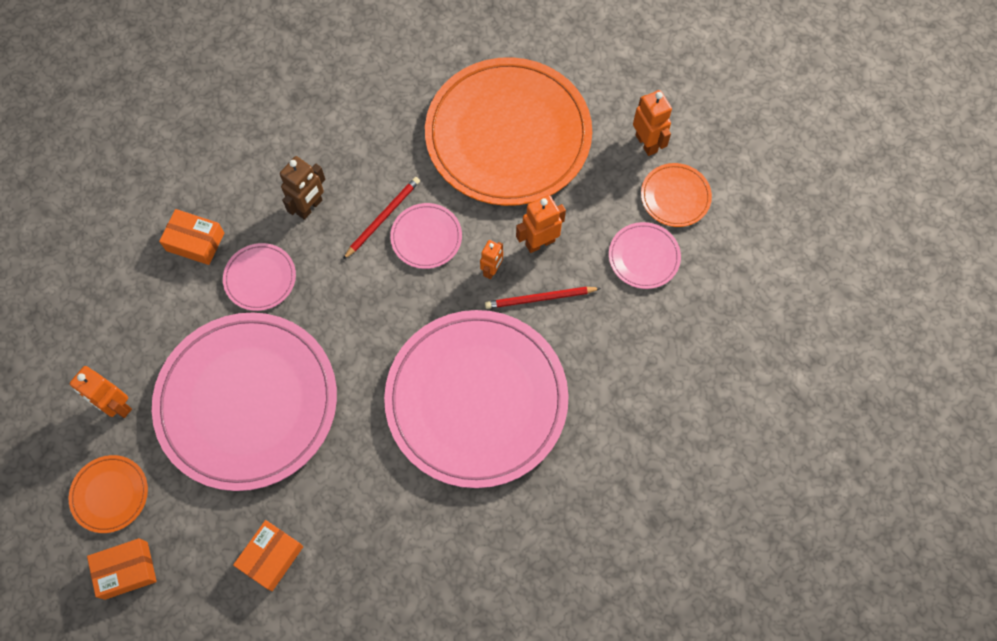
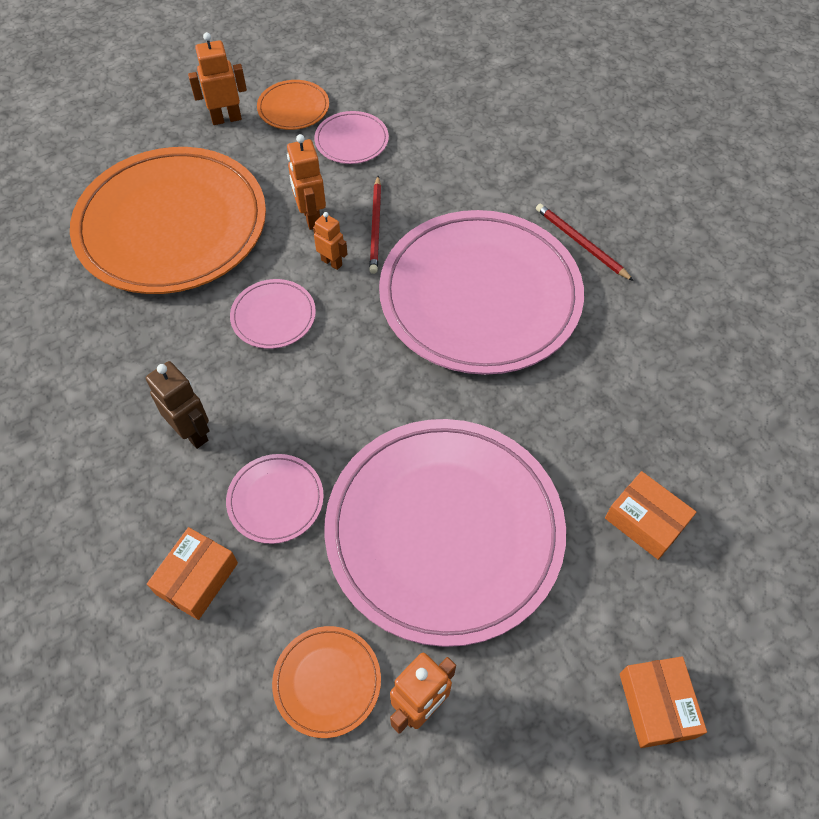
camera: 80 degrees left, 10 degrees down
orange plate [69,455,148,533] -> orange plate moved to [272,626,381,738]
red pencil [343,177,420,260] -> red pencil moved to [536,204,634,281]

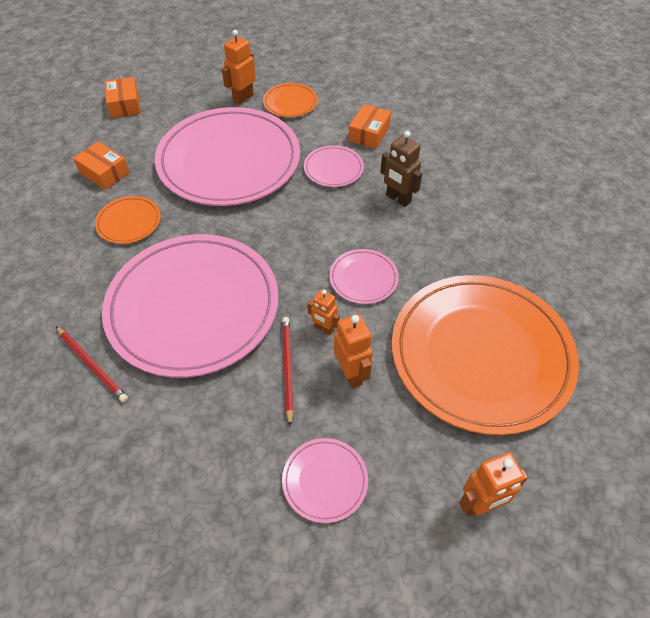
camera: 175 degrees right, 5 degrees down
orange plate [257,80,329,130] -> orange plate moved to [95,196,161,244]

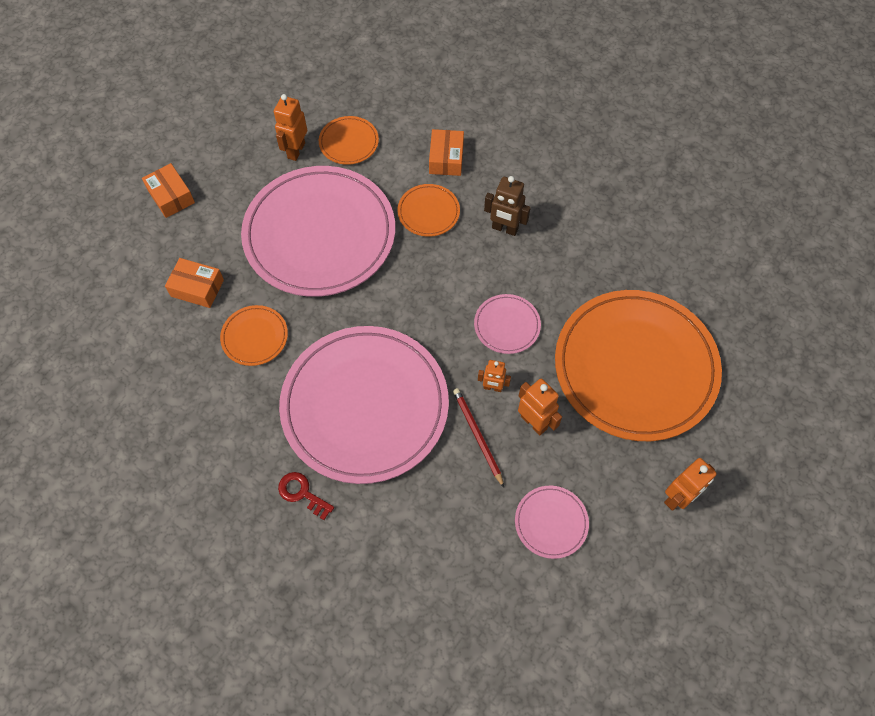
camera: 20 degrees left, 10 degrees up
red pencil [56,326,128,403] -> red key [278,472,334,520]
pink plate [304,145,364,187] -> orange plate [397,184,460,237]

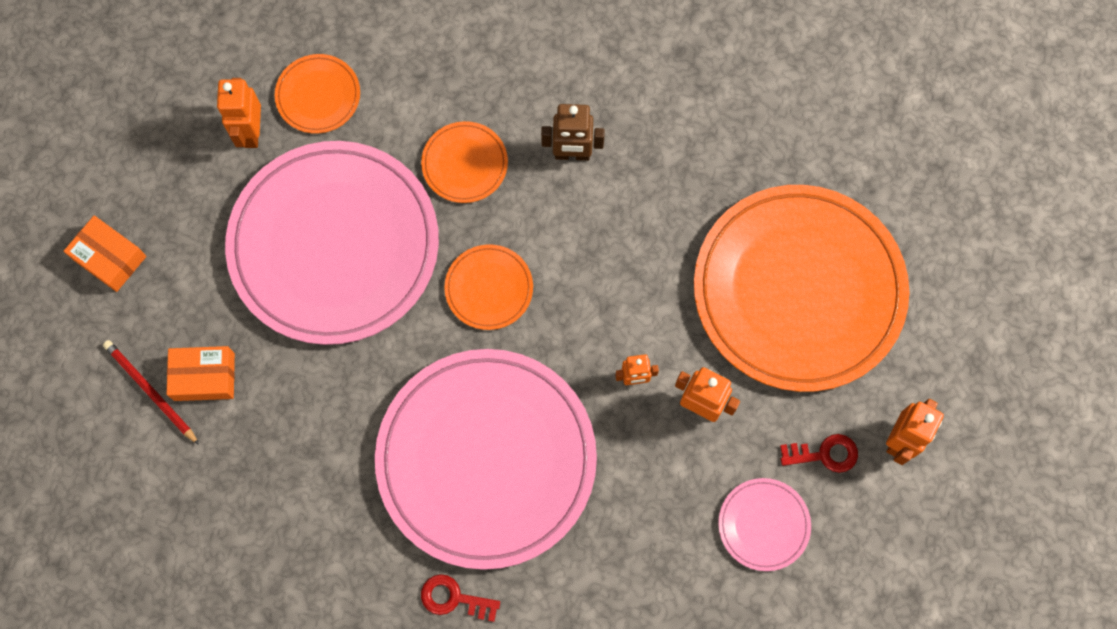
camera: 20 degrees left, 10 degrees up
orange plate [220,305,288,366] -> orange plate moved to [444,244,533,330]
orange box [429,129,464,176] -> none
red pencil [453,388,504,487] -> red pencil moved to [103,340,199,445]
pink plate [474,294,541,354] -> none
none -> red key [780,434,858,473]

